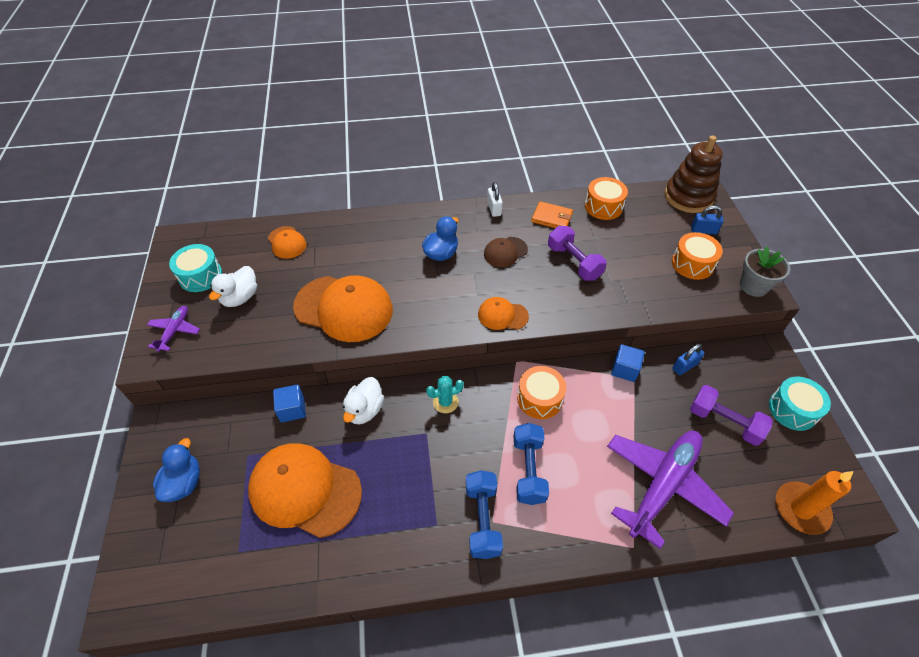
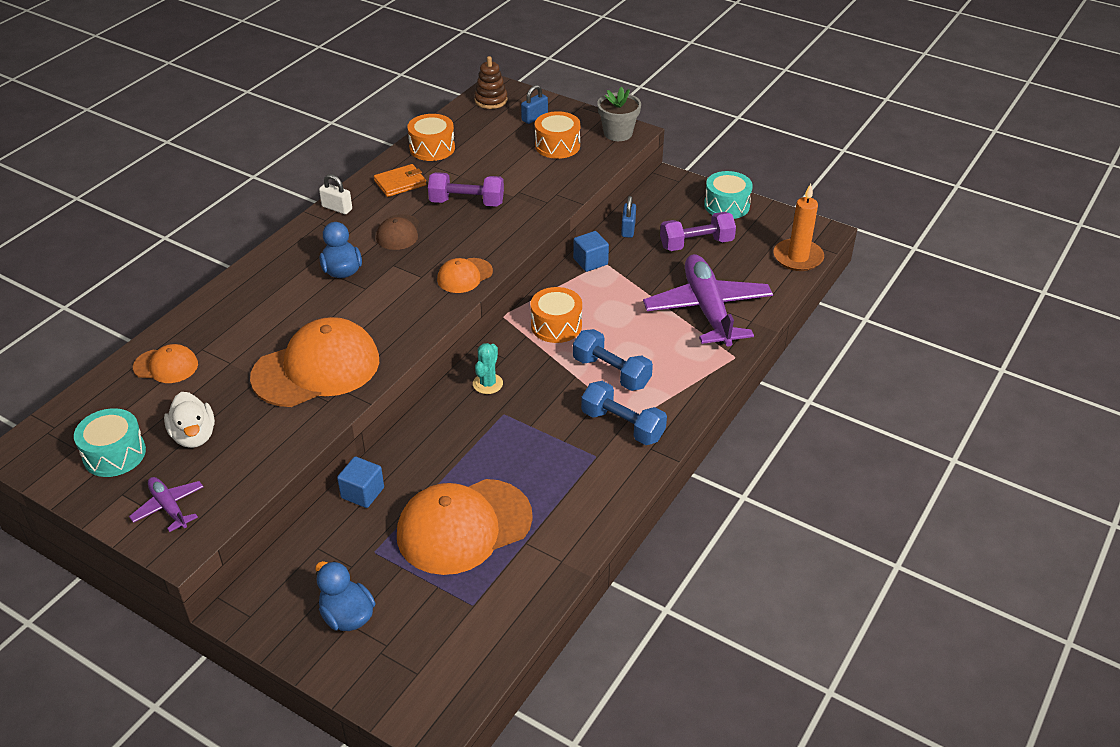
camera: 50 degrees left, 10 degrees down
white duck [343,377,384,424] -> none
brown stacking toy [665,135,722,213] -> brown stacking toy [474,56,508,109], size x0.60

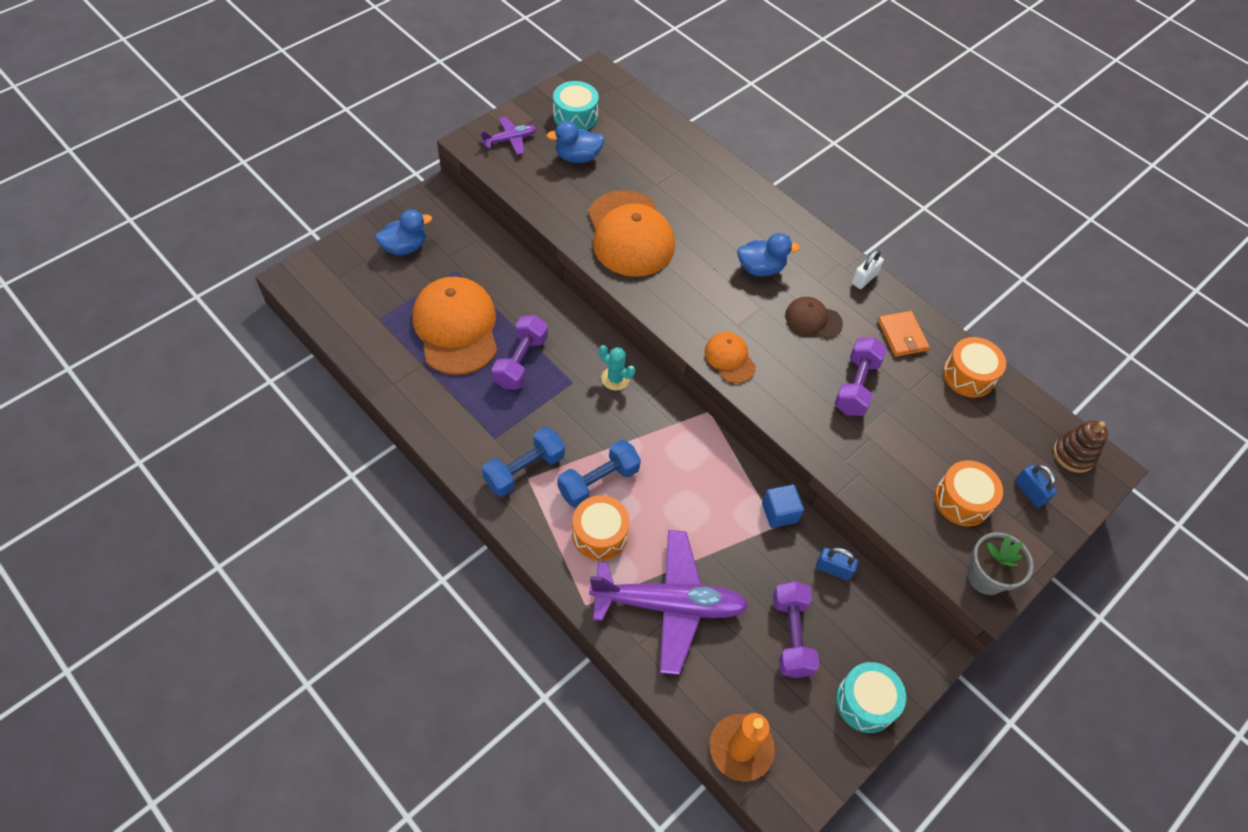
camera: 100 degrees right, 15 degrees up
orange cap [133,344,198,383] -> none
white duck [164,392,215,448] -> blue duck [546,121,604,163]
blue cube [337,456,384,508] -> none
orange drum [530,287,582,343] -> orange drum moved to [572,495,630,561]
none -> purple dumbbell [492,315,548,389]

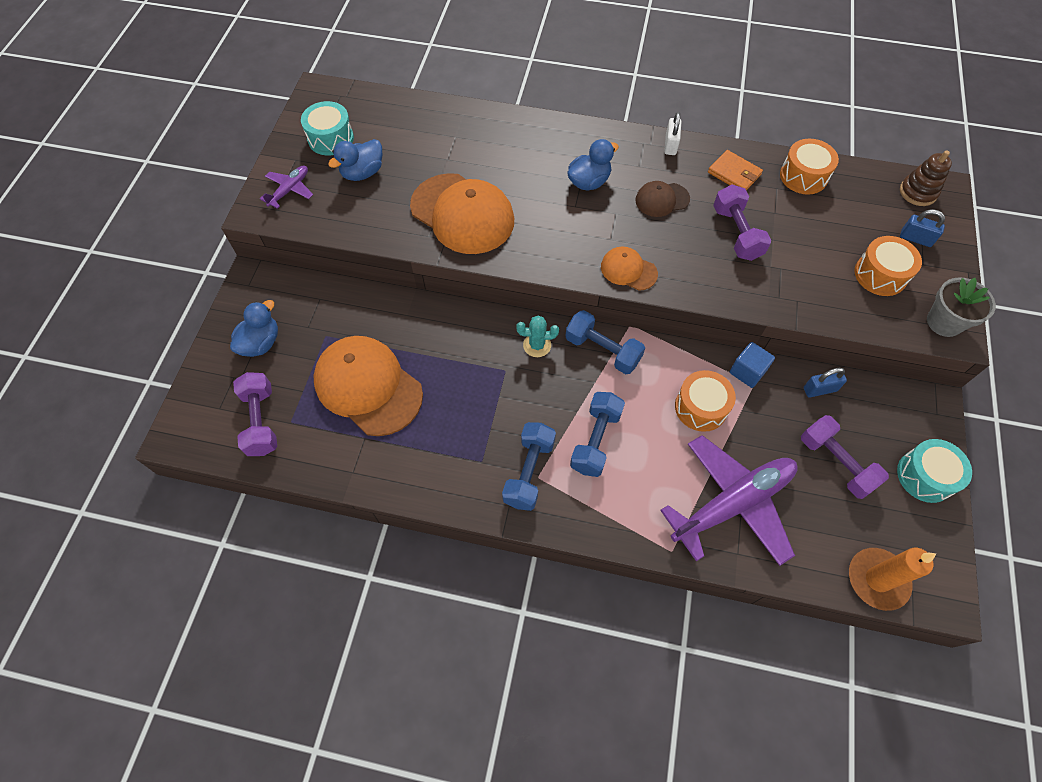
camera: 30 degrees left, 5 degrees up
purple dumbbell [492,315,548,389] -> purple dumbbell moved to [233,372,277,456]
orange drum [572,495,630,561] -> orange drum moved to [675,370,736,432]
none -> blue dumbbell [565,310,645,374]

